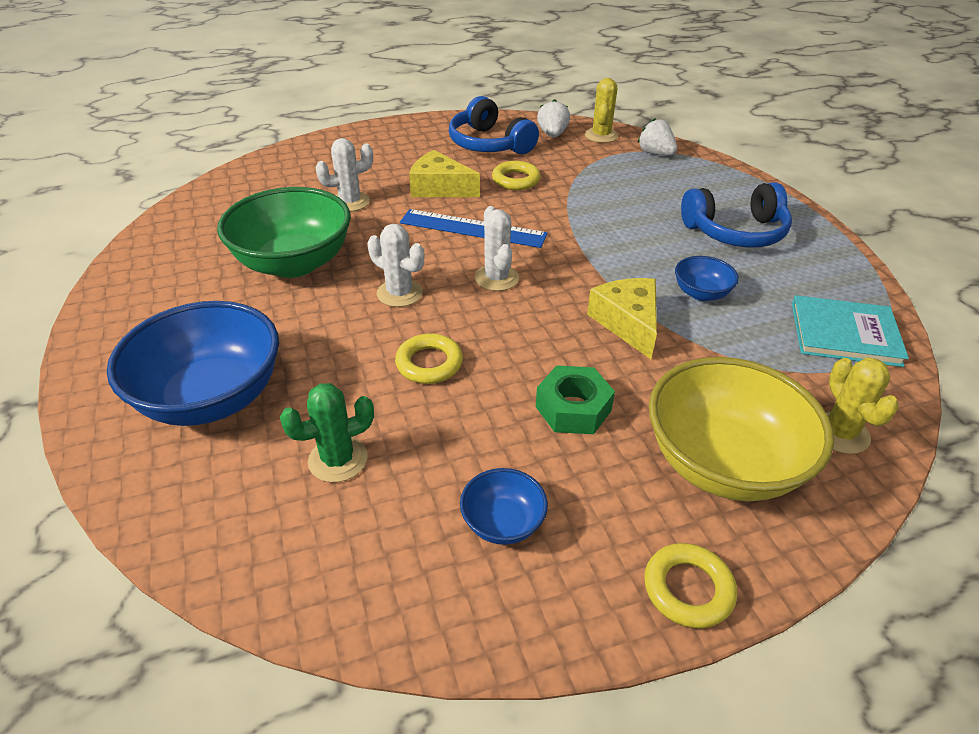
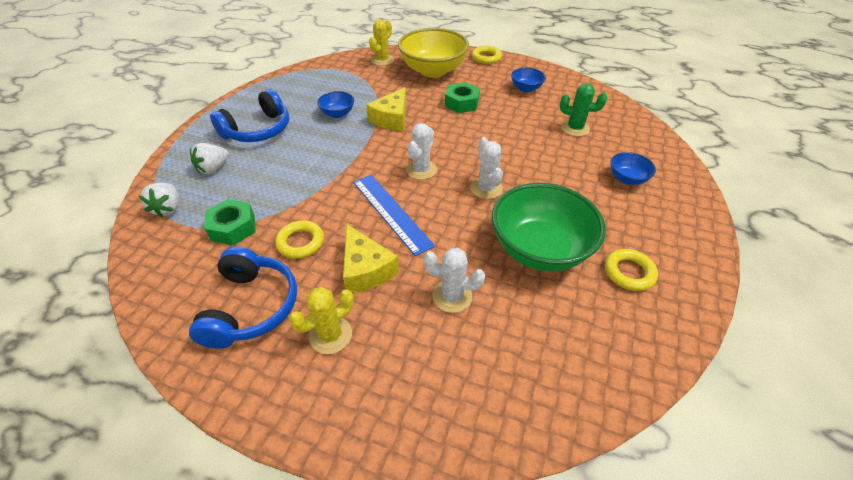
camera: 140 degrees left, 5 degrees up
blue bowl [107,301,279,426] -> blue bowl [610,152,656,185], size x0.47
yellow ring [395,334,463,384] -> yellow ring moved to [605,249,658,291]
white strawberry [537,99,570,138] -> white strawberry moved to [190,143,229,174]
yellow cactus [585,78,618,143] -> yellow cactus moved to [289,287,354,354]
blue headphones [681,182,792,248] -> blue headphones turned 105 degrees clockwise [210,89,289,142]
turquoise book [792,295,909,367] -> none
none -> green nut [204,199,256,245]

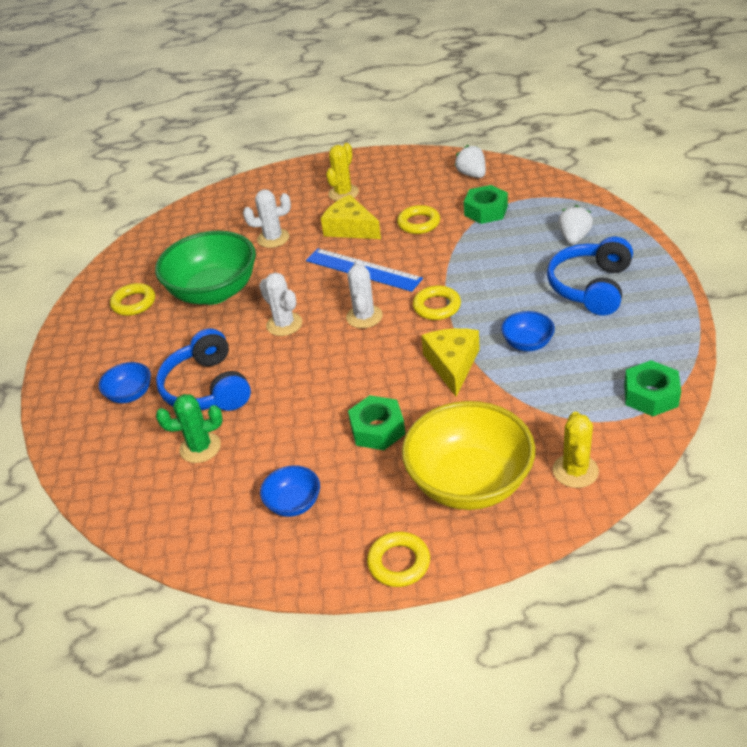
camera: 160 degrees right, 5 degrees down
white strawberry [139,183,179,217] -> white strawberry moved to [455,145,486,178]
blue headphones [189,246,297,349] -> blue headphones moved to [156,329,251,411]
none -> yellow ring [413,286,461,320]
none -> green nut [624,360,681,416]

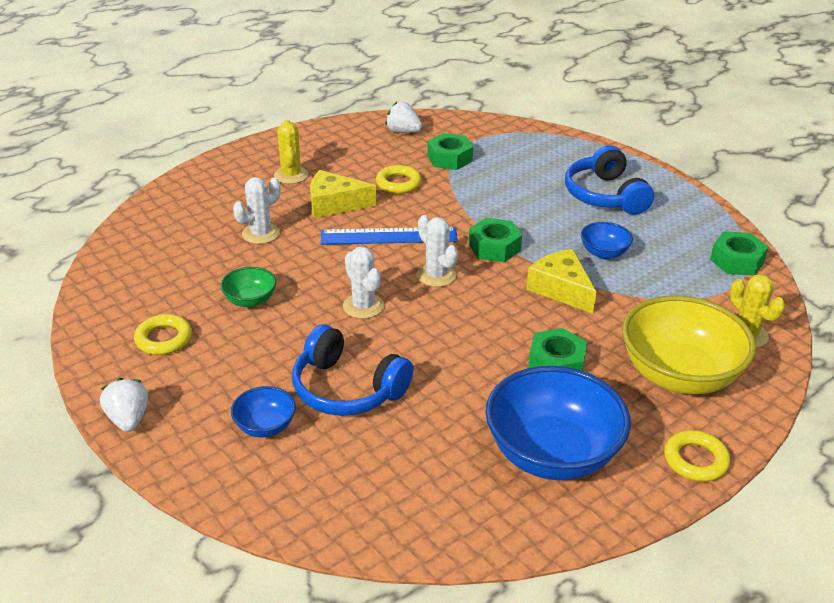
camera: 40 degrees left, 5 degrees down
green bowl [155,231,256,305] -> green bowl [220,267,276,307], size x0.47
green cactus [156,394,223,463] -> none
white cactus [259,273,302,336] -> white cactus turned 45 degrees clockwise [343,247,384,319]
blue bowl [260,465,320,517] -> blue bowl [485,366,631,480], size x2.13
yellow ring [413,286,461,320] -> green nut [469,218,522,262]
white strawberry [558,205,593,245] -> white strawberry moved to [100,378,148,432]

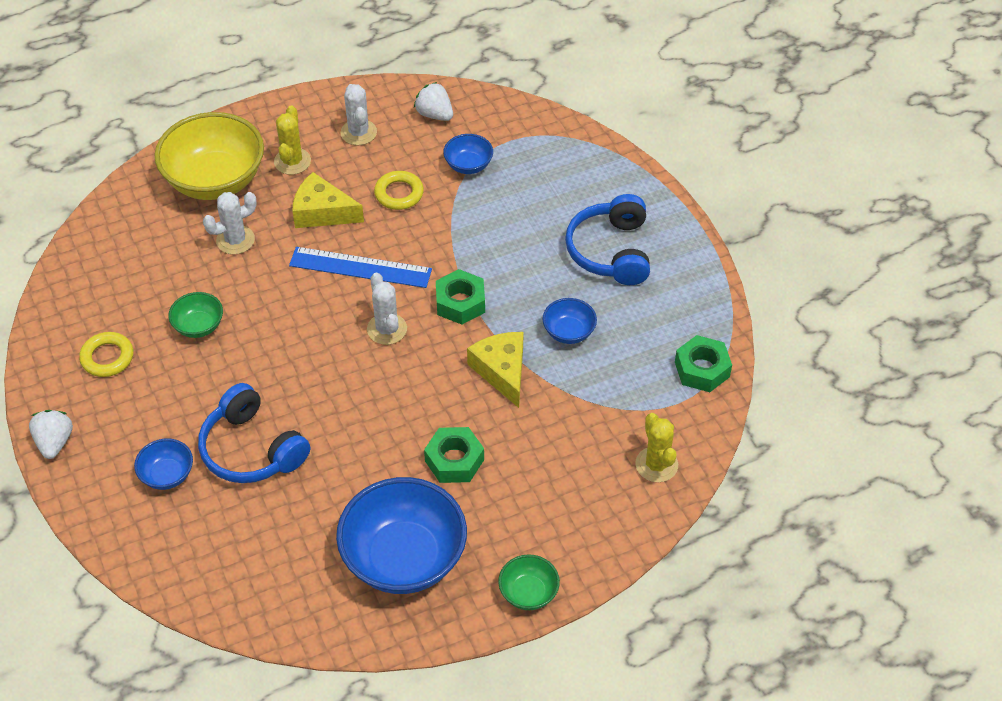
camera: 15 degrees right, 15 degrees up
white cactus [343,247,384,319] -> white cactus moved to [341,84,377,145]
green nut [427,133,473,170] -> blue bowl [443,134,493,174]
yellow bowl [622,295,756,394] -> yellow bowl moved to [155,112,264,200]
yellow ring [664,430,730,482] -> green bowl [498,554,560,610]

